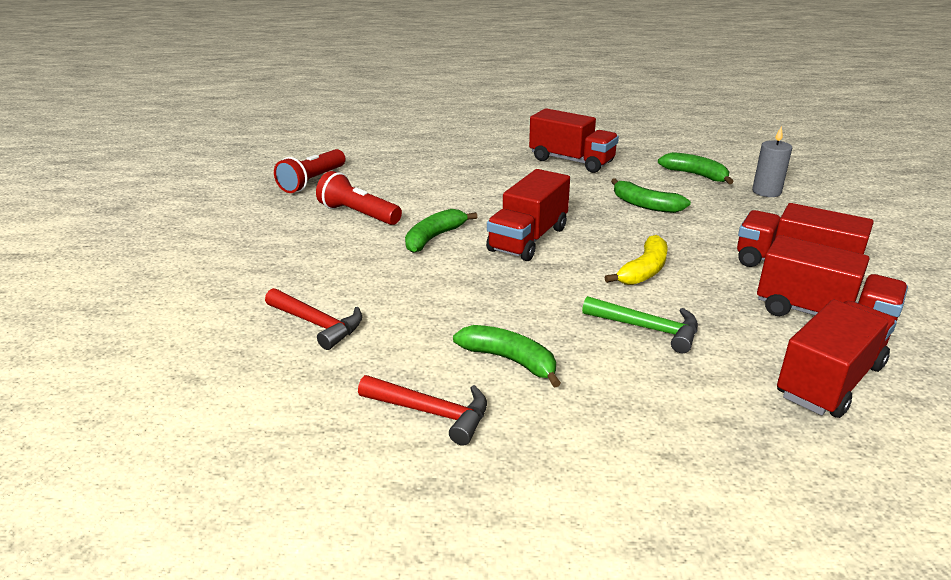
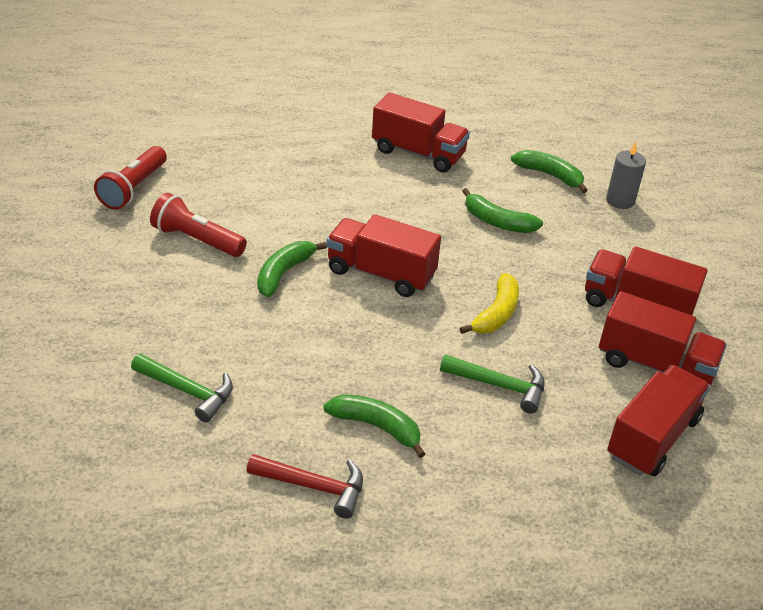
camera: 10 degrees left, 10 degrees up
red hammer [265,288,362,350] -> green hammer [131,354,233,422]
red truck [486,169,570,261] -> red truck turned 90 degrees clockwise [326,214,441,297]

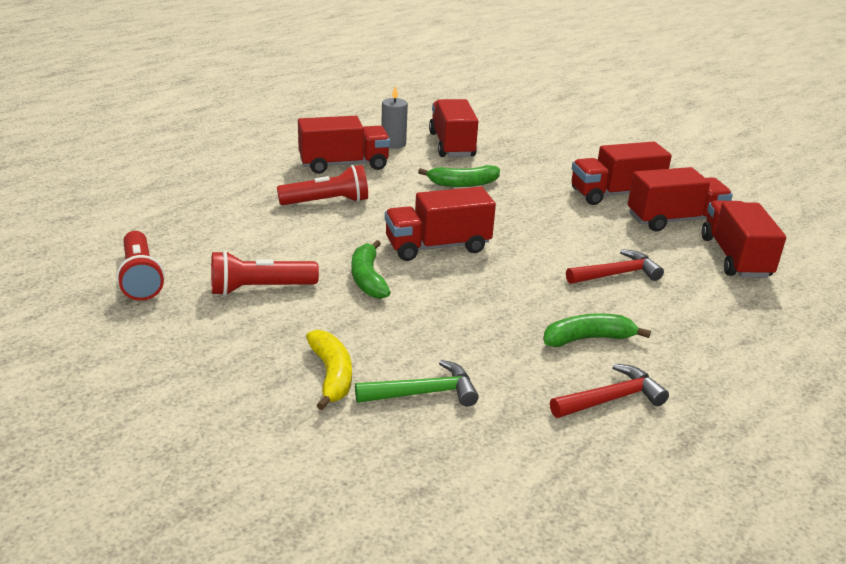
camera: 40 degrees left, 10 degrees down
green hammer [440,354,545,413] -> red hammer [566,249,664,284]
yellow banana [459,273,519,334] -> yellow banana moved to [306,330,352,410]
green banana [511,150,588,193] -> red truck [429,99,478,157]
grey candle [606,142,646,209] -> grey candle moved to [381,86,408,149]
none -> red flashlight [277,165,368,205]

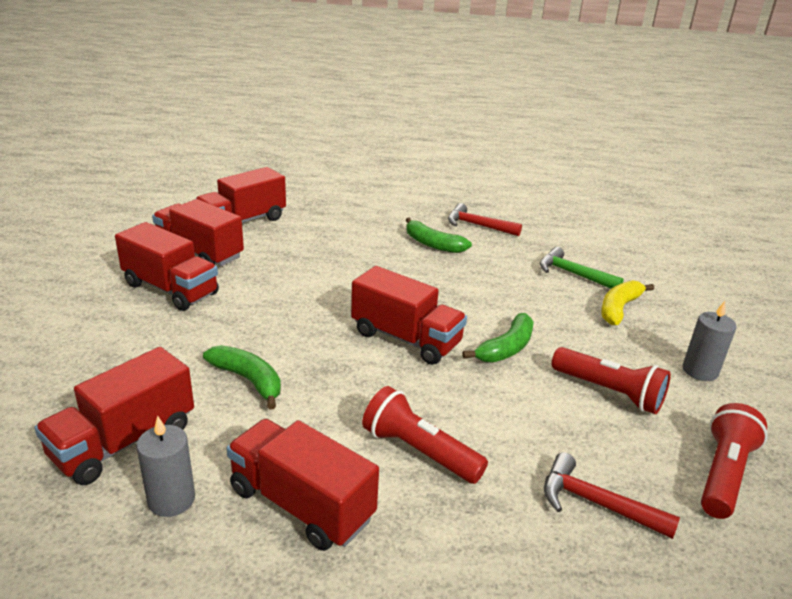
camera: 130 degrees left, 0 degrees up
red hammer [566,249,664,284] -> red hammer moved to [544,452,680,539]
none -> grey candle [683,301,737,381]

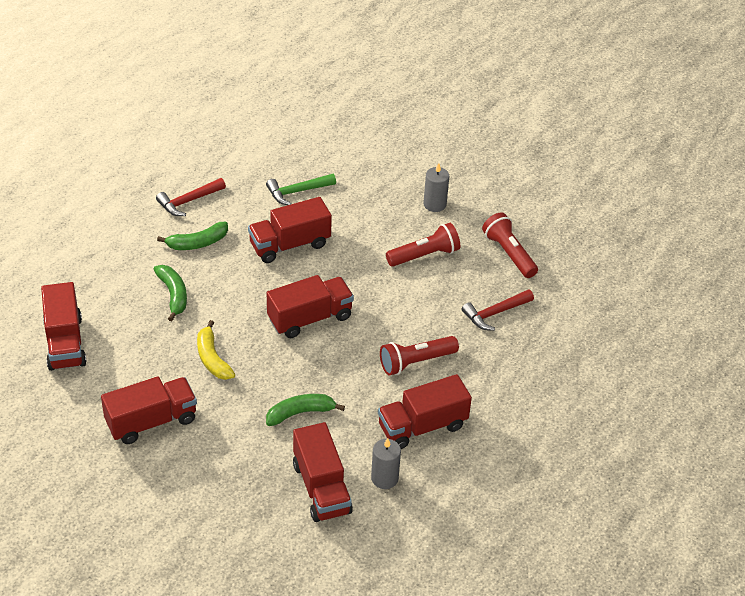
camera: 60 degrees left, 15 degrees up
red truck [152,199,244,266] -> red truck moved to [248,197,332,263]
green banana [462,313,534,363] -> green banana moved to [154,265,187,321]
yellow banana [601,280,654,325] -> yellow banana moved to [197,320,235,380]

